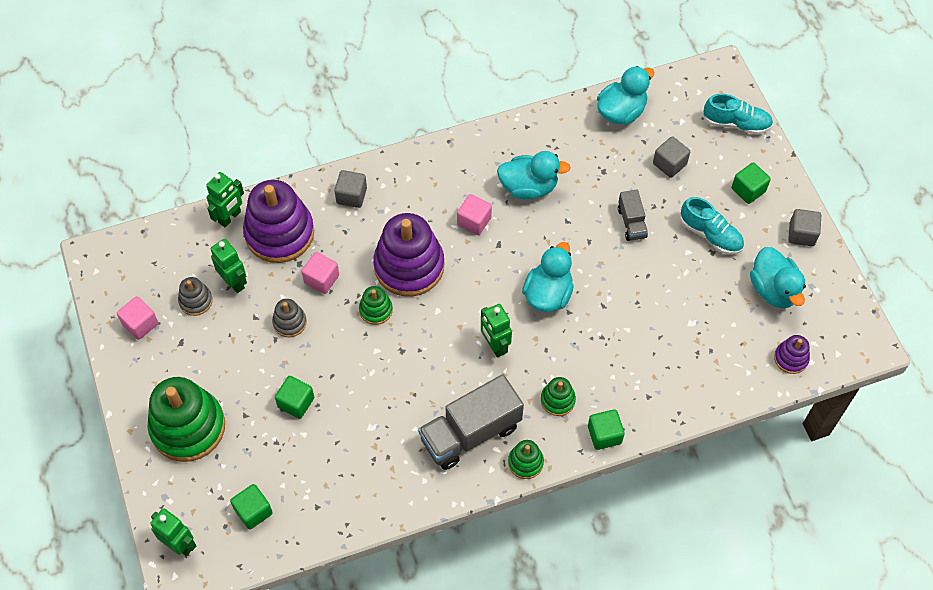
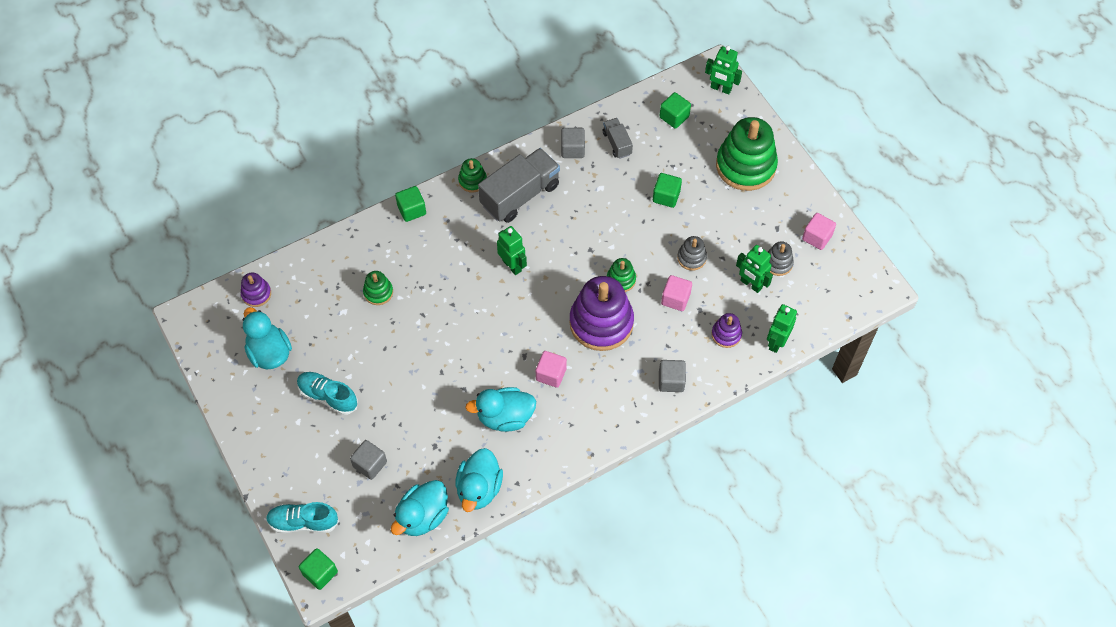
camera: 170 degrees right, 0 degrees up
purple stacking toy [243,180,314,263] -> purple stacking toy [711,313,742,348], size x0.47
turquoise duck [522,242,574,312] -> turquoise duck moved to [455,448,503,512]
green stacking toy [541,377,576,416] -> green stacking toy moved to [363,271,393,305]
grey truck [618,190,648,241] -> grey truck moved to [603,118,633,159]
green cube [732,162,771,204] -> green cube moved to [299,548,338,590]
grey cube [788,209,821,246] -> grey cube moved to [561,128,585,158]

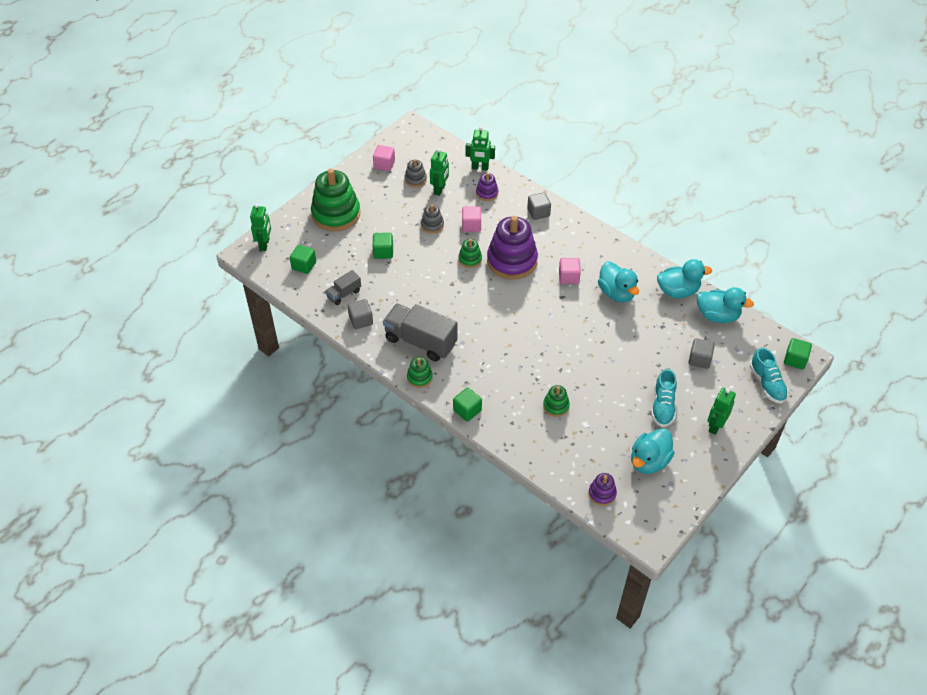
camera: 110 degrees left, 10 degrees down
green robot [497,226,527,275] -> green robot moved to [707,388,736,435]

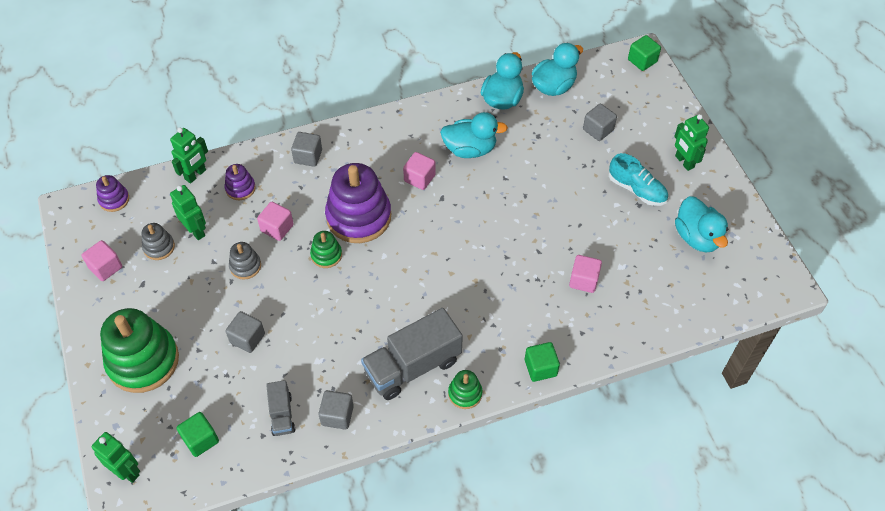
camera: 60 degrees left, 5 degrees up
green cube [373,233,393,259] -> grey cube [225,311,265,353]
green stacking toy [543,385,570,417] -> pink cube [569,255,602,293]
purple stacking toy [589,473,617,506] -> purple stacking toy moved to [96,175,129,212]
turquoise shoe [750,348,788,403] -> none

